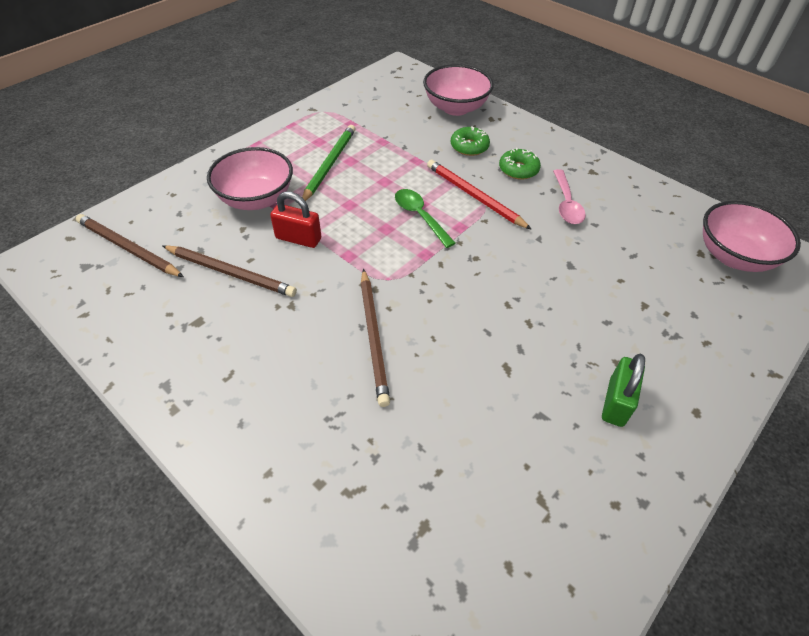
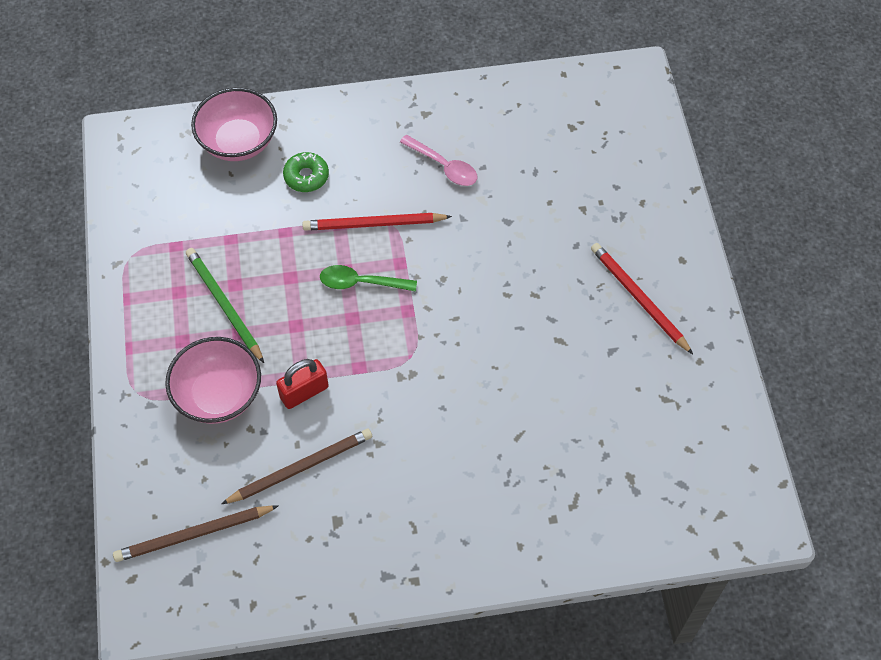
camera: 50 degrees left, 10 degrees up
brown pencil [361,269,390,407] -> none
green donut [499,148,541,180] -> none
green padlock [602,354,645,427] -> red pencil [591,243,693,354]
pink bowl [703,201,801,272] -> none

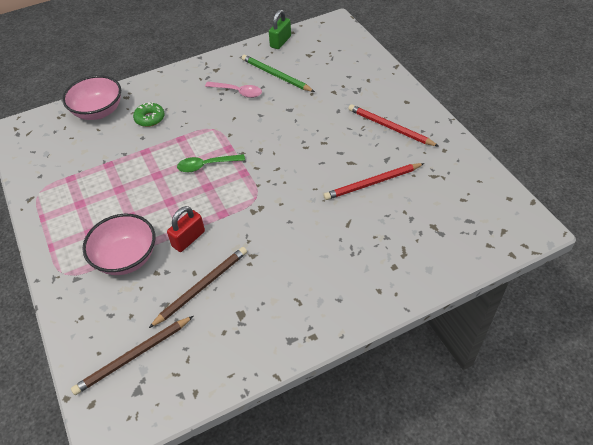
camera: 15 degrees left, 10 degrees down
green pencil [186,248,264,363] -> green pencil moved to [242,55,315,92]
red pencil [302,213,452,231] -> red pencil moved to [323,163,424,200]
none -> green padlock [269,10,291,49]

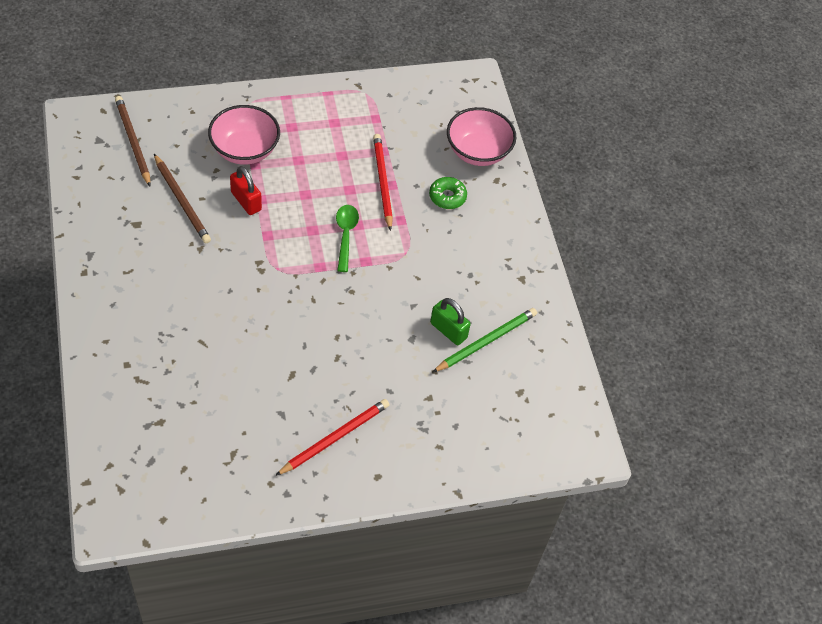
camera: 95 degrees right, 5 degrees up
pink spoon [205,82,262,98] -> none
green padlock [269,10,291,49] -> green padlock moved to [430,298,471,345]
red pencil [323,163,424,200] -> red pencil moved to [373,134,393,231]

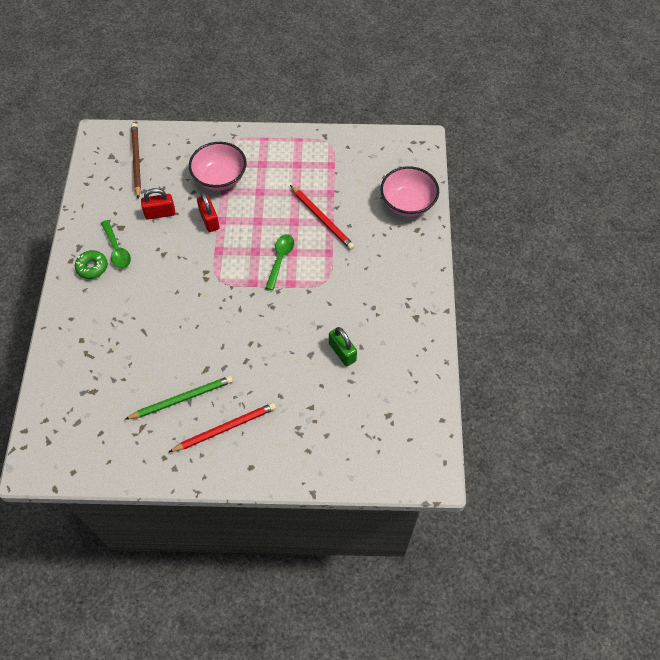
camera: 20 degrees right, 5 degrees up
brown pencil [154,154,211,243] -> red padlock [141,188,175,220]
red pencil [373,134,393,231] -> red pencil turned 135 degrees clockwise [290,185,355,250]
green donut [429,177,467,209] -> green donut moved to [75,250,108,279]
green pencil [433,308,537,372] -> green pencil moved to [125,376,233,420]
none -> green spoon [101,220,131,268]

